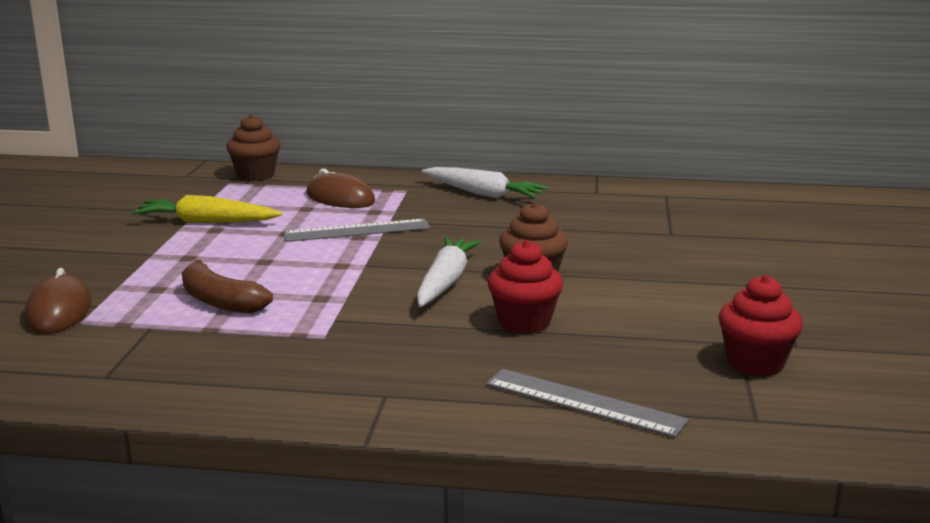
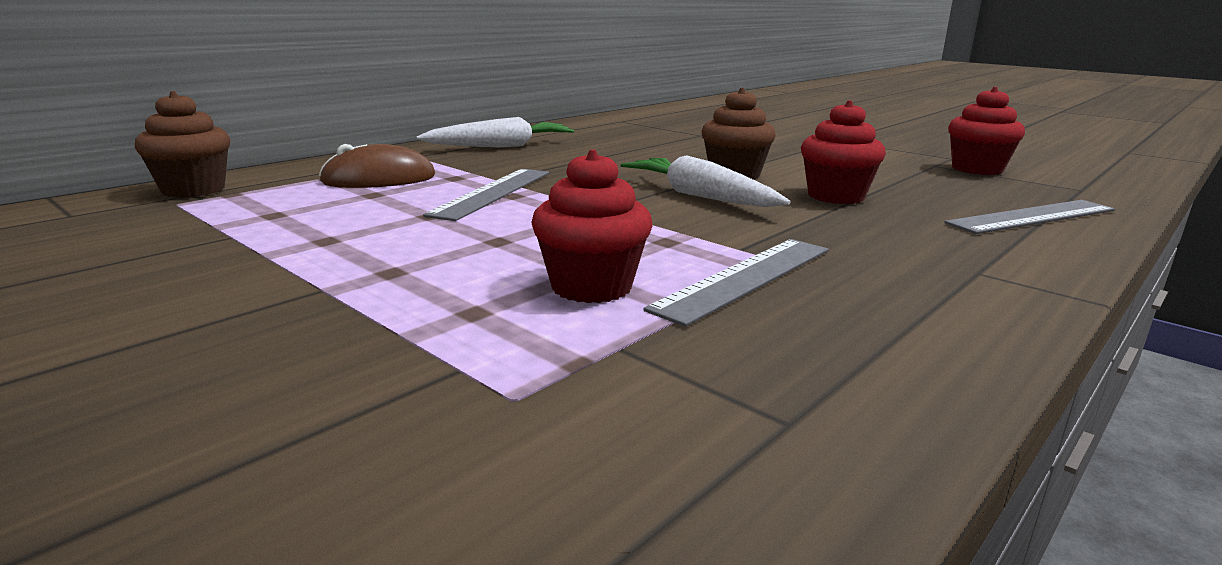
camera: 55 degrees left, 0 degrees up
brown mouse [25,268,91,334] -> none
yellow carrot [132,195,282,223] -> none
brown banana [182,260,273,314] -> red cupcake [531,149,653,303]
none -> grey ruler [643,239,829,327]

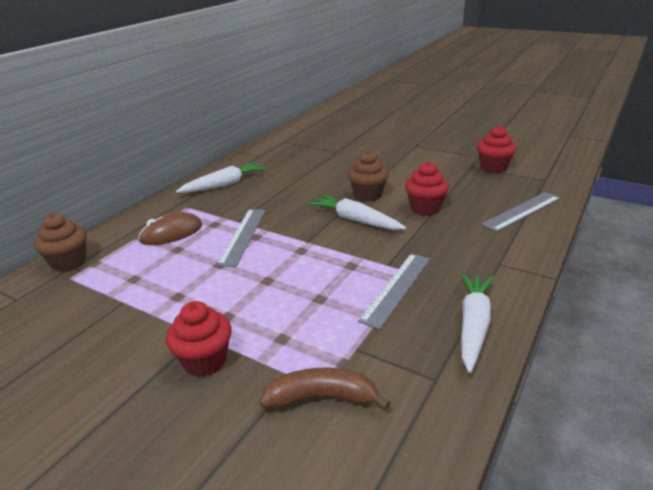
camera: 10 degrees left, 10 degrees up
red cupcake [531,149,653,303] -> red cupcake moved to [166,301,232,377]
none -> brown banana [260,368,391,410]
none -> white carrot [461,272,494,373]

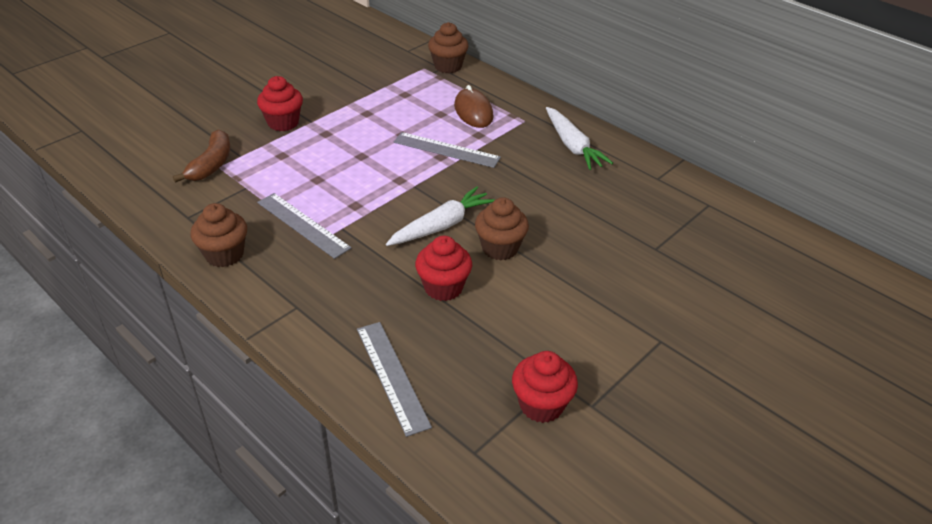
camera: 100 degrees right, 10 degrees up
white carrot [461,272,494,373] -> brown cupcake [191,203,247,267]

